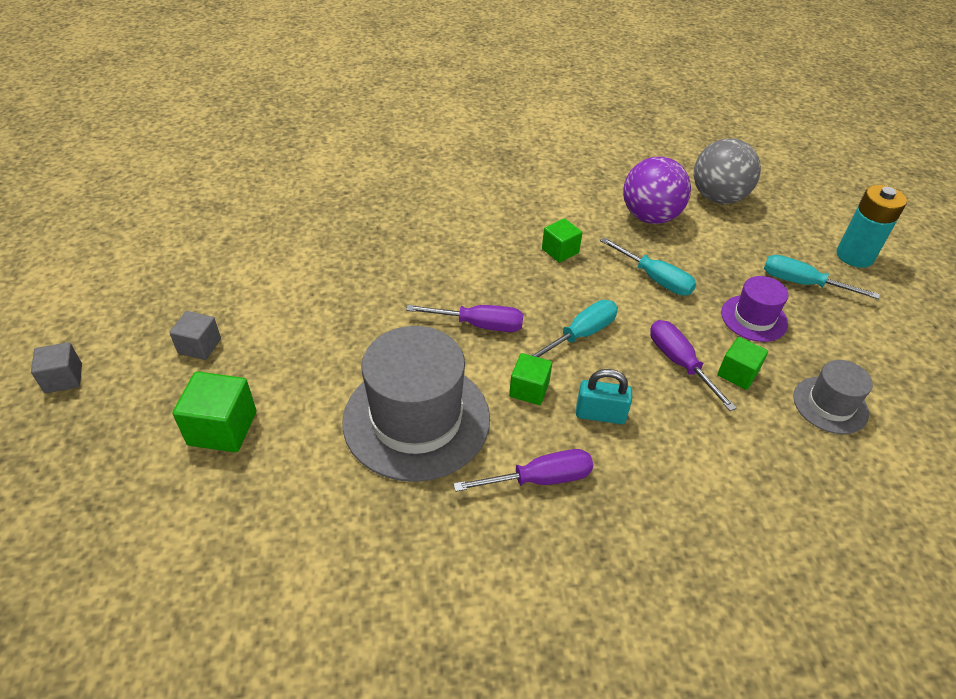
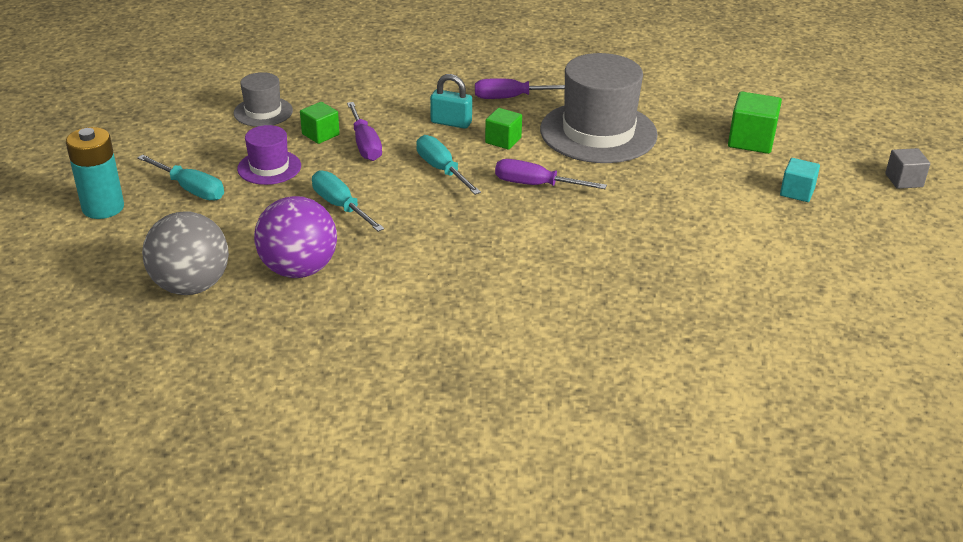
camera: 170 degrees left, 10 degrees down
grey cube [169,311,221,360] -> turquoise cube [780,158,820,202]
turquoise screwdriver [531,300,618,357] -> turquoise screwdriver turned 90 degrees clockwise [416,135,481,195]
green cube [542,218,582,263] -> none

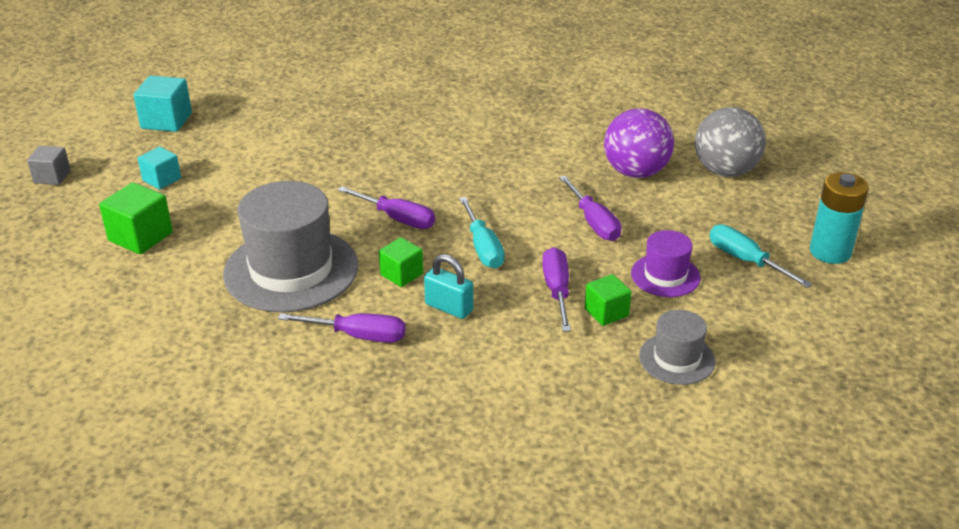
camera: 165 degrees left, 0 degrees up
turquoise screwdriver [312,170,384,232] -> purple screwdriver [559,176,622,241]
none -> turquoise cube [134,76,192,132]

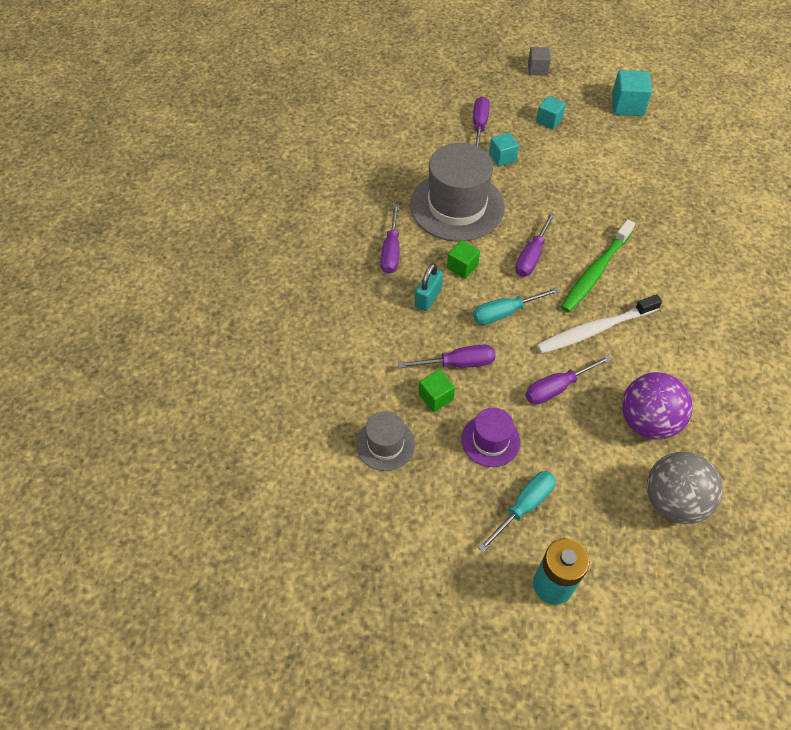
camera: 85 degrees right, 20 degrees up
green cube [99,182,173,254] -> purple screwdriver [473,97,490,147]
none -> turquoise cube [489,132,519,166]
none -> white toothbrush [536,294,662,354]
none -> green toothbrush [561,219,635,313]

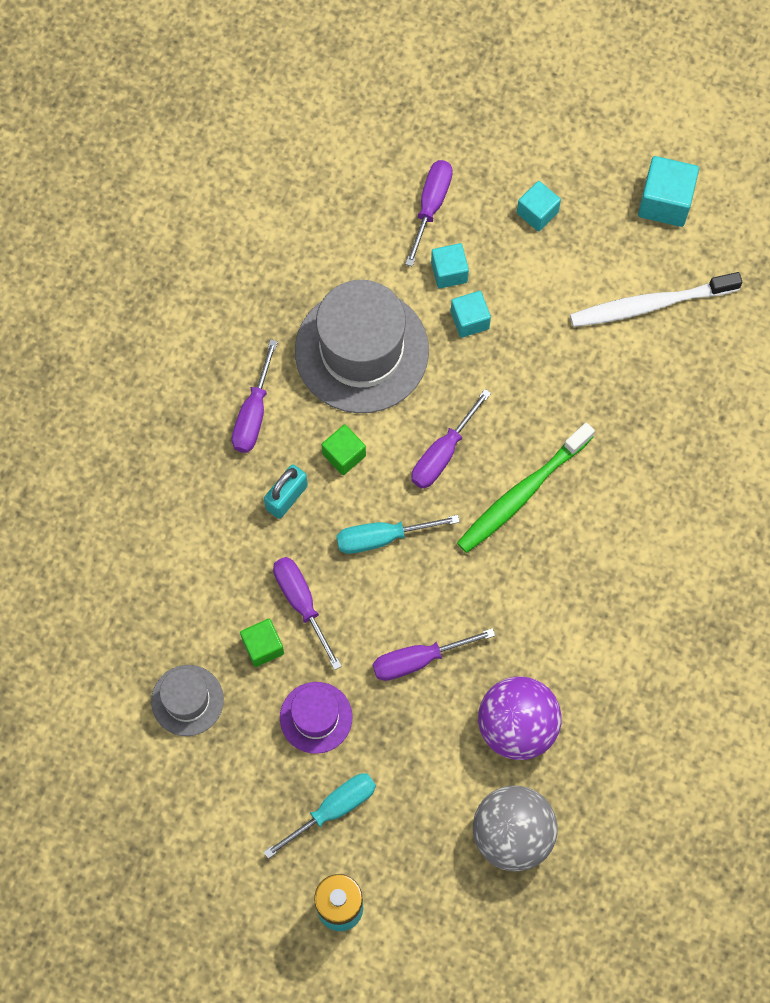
camera: 10 degrees right, 15 degrees up
purple screwdriver [398,345,495,368] -> purple screwdriver turned 120 degrees counterclockwise [273,557,342,670]
grey cube [528,47,551,75] -> none
white toothbrush [536,294,662,354] -> white toothbrush moved to [570,272,742,327]
none -> turquoise cube [451,291,491,338]

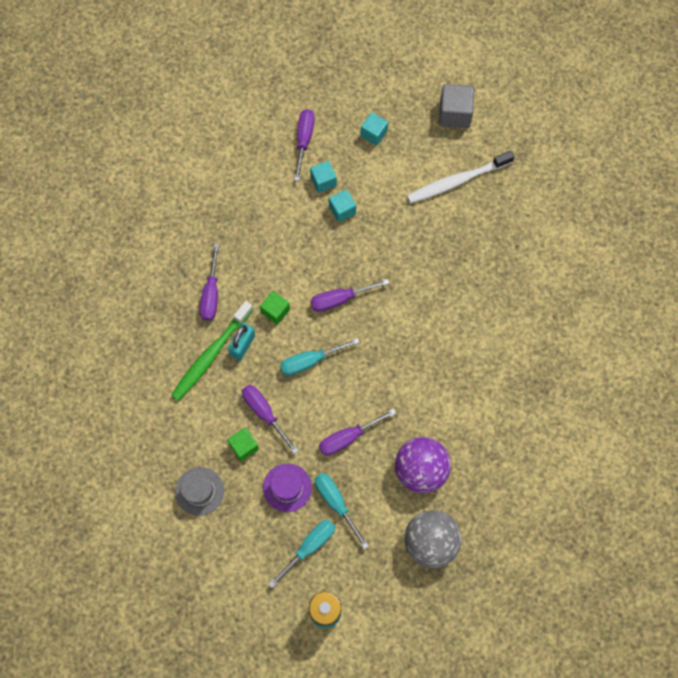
camera: 10 degrees left, 0 degrees up
grey hat [295,280,429,413] -> none
purple screwdriver [411,389,491,489] -> purple screwdriver turned 45 degrees clockwise [311,279,389,312]
green toothbrush [457,423,595,553] -> green toothbrush moved to [171,301,253,401]
turquoise cube [638,156,699,227] -> grey cube [439,84,474,128]
none -> turquoise screwdriver [315,473,369,549]

